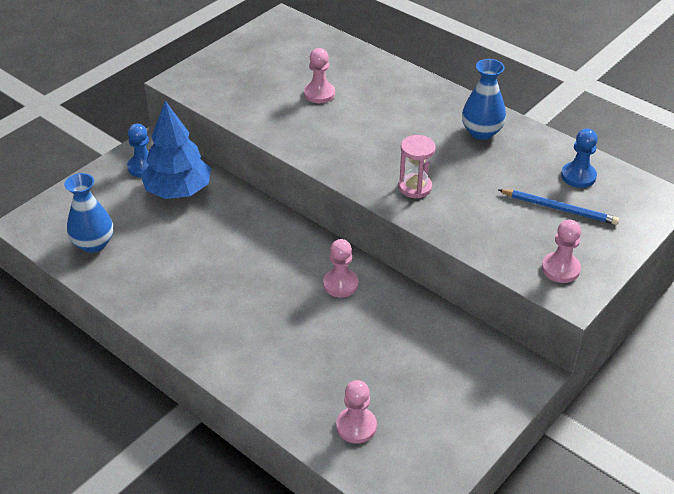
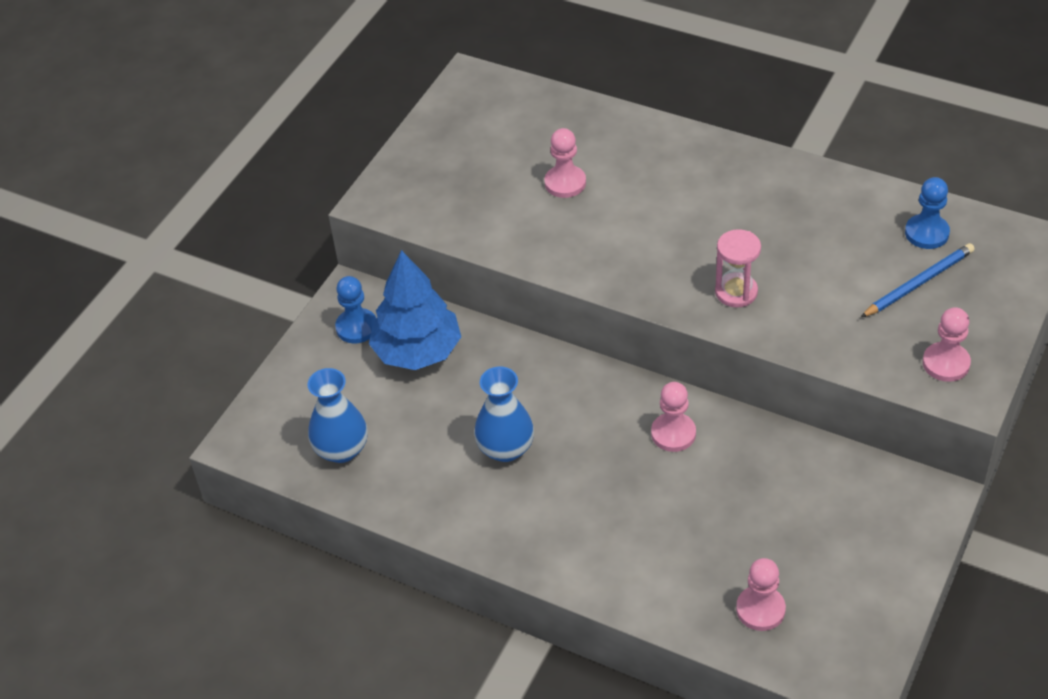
camera: 10 degrees left, 5 degrees up
blue vase [462,59,506,140] -> blue vase moved to [474,367,534,462]
blue pencil [499,189,619,225] -> blue pencil turned 45 degrees counterclockwise [860,243,975,318]

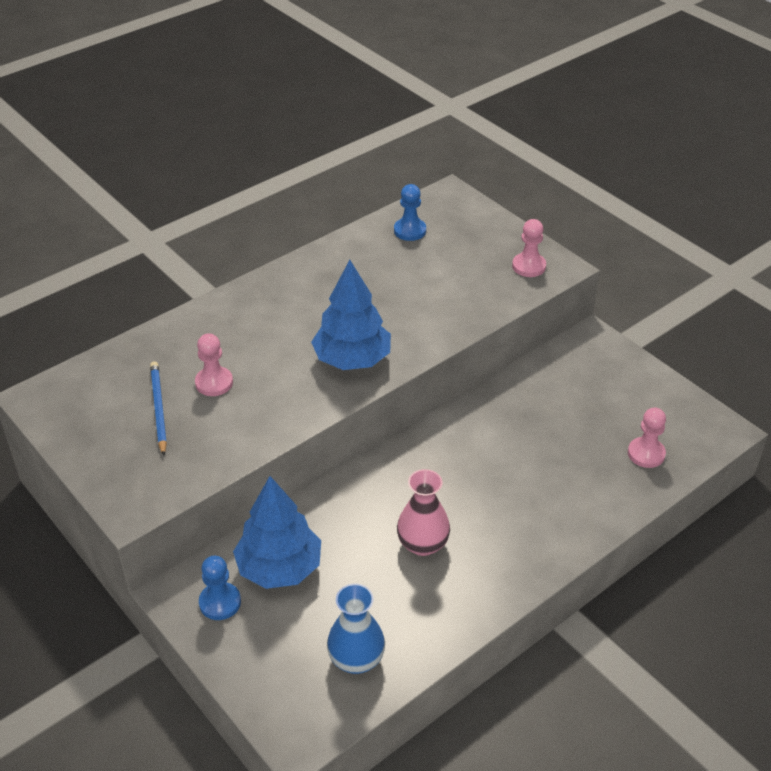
camera: 70 degrees left, 5 degrees down
blue vase [474,367,534,462] -> pink vase [397,469,450,556]
pink pawn [651,382,696,452] -> none
pink hourglass [715,229,761,307] -> none
blue pencil [860,243,975,318] -> blue pencil moved to [150,361,167,456]
none -> blue tree [311,260,391,370]

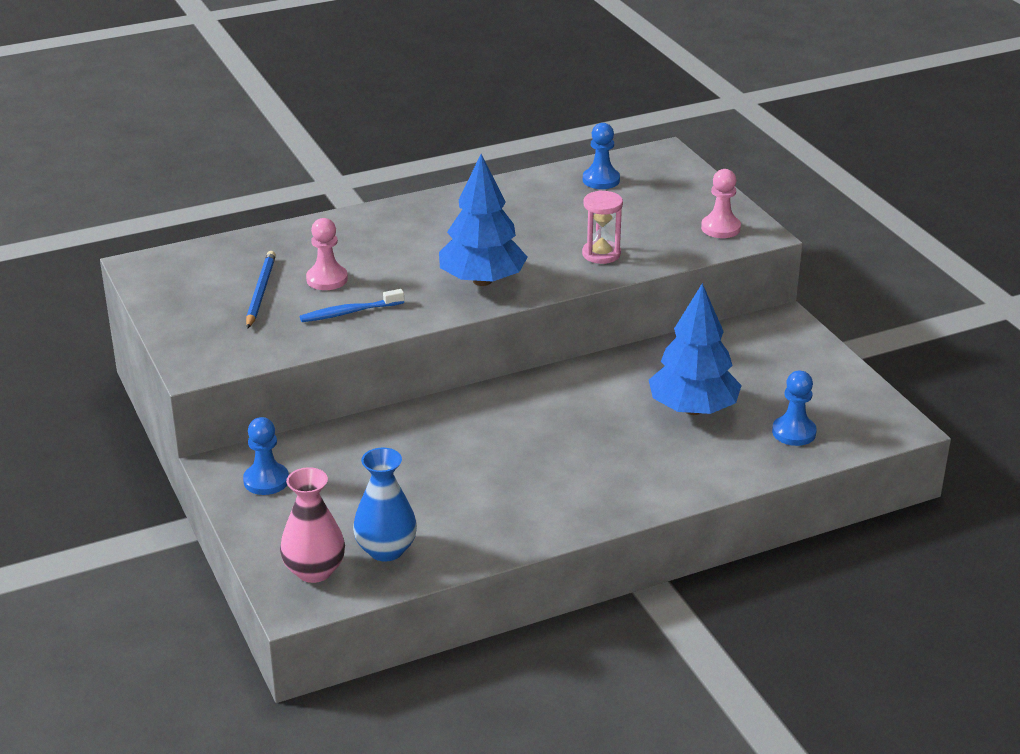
camera: 15 degrees right, 10 degrees down
blue tree [233,476,321,589] -> blue tree moved to [649,283,742,415]
pink vase [397,469,450,556] -> pink vase moved to [280,467,345,583]
pink pawn [628,408,666,468] -> blue pawn [772,371,817,446]
none -> blue toothbrush [300,289,404,322]
none -> pink hourglass [582,190,623,264]

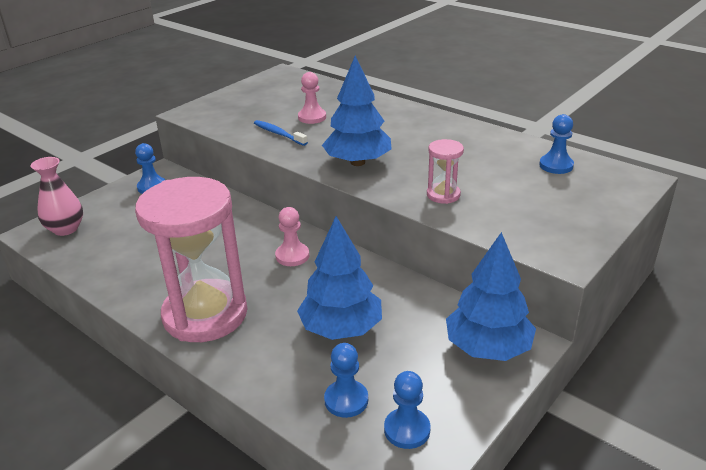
camera: 65 degrees right, 0 degrees up
blue pencil [246,251,276,329] -> none
blue vase [353,447,417,562] -> none
pink pawn [701,169,741,238] -> pink pawn moved to [275,207,309,266]
none -> pink hourglass [135,177,247,342]
none -> blue pawn [384,371,431,449]
none -> blue tree [446,232,536,361]

